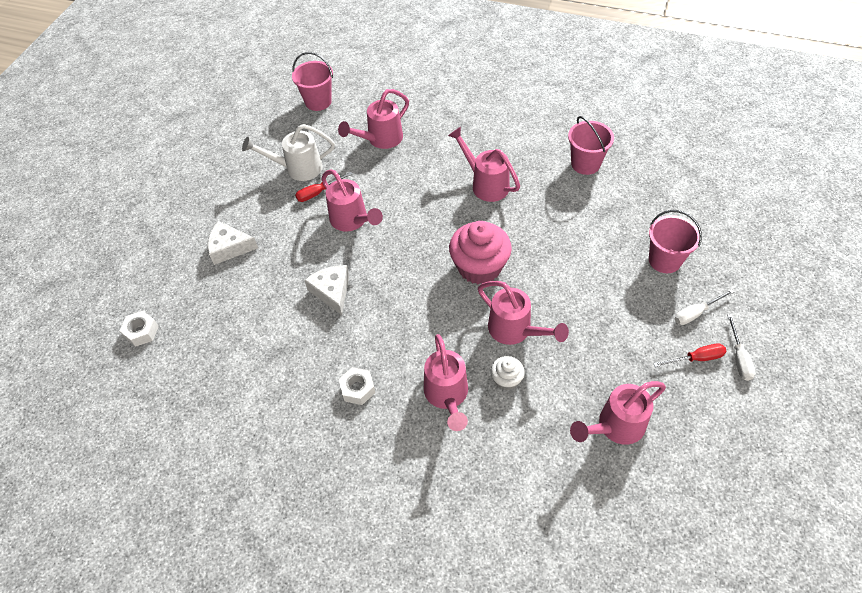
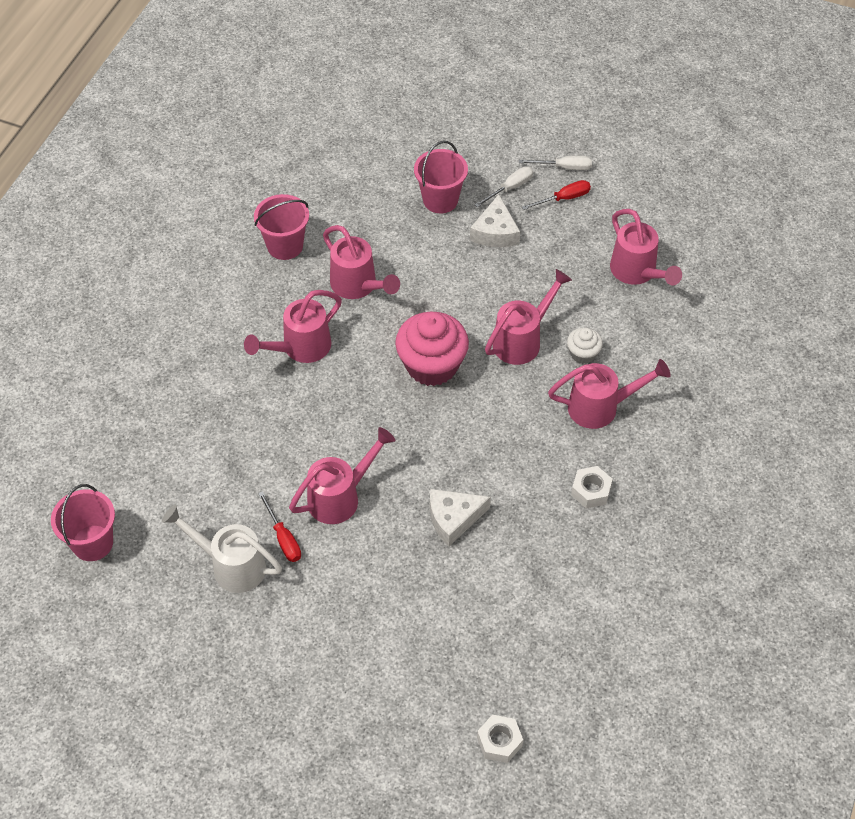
camera: 90 degrees left, 0 degrees up
white cheese [208,221,258,265] -> white cheese moved to [470,194,520,247]
white watering can [242,124,335,181] -> white watering can turned 120 degrees clockwise [162,505,282,593]
pink watering can [338,89,409,149] -> pink watering can moved to [323,225,400,299]
red screwdriver [653,343,727,367] -> red screwdriver turned 75 degrees clockwise [522,180,591,210]
white screwdriver [675,289,734,325] -> white screwdriver turned 105 degrees counterclockwise [475,166,533,207]

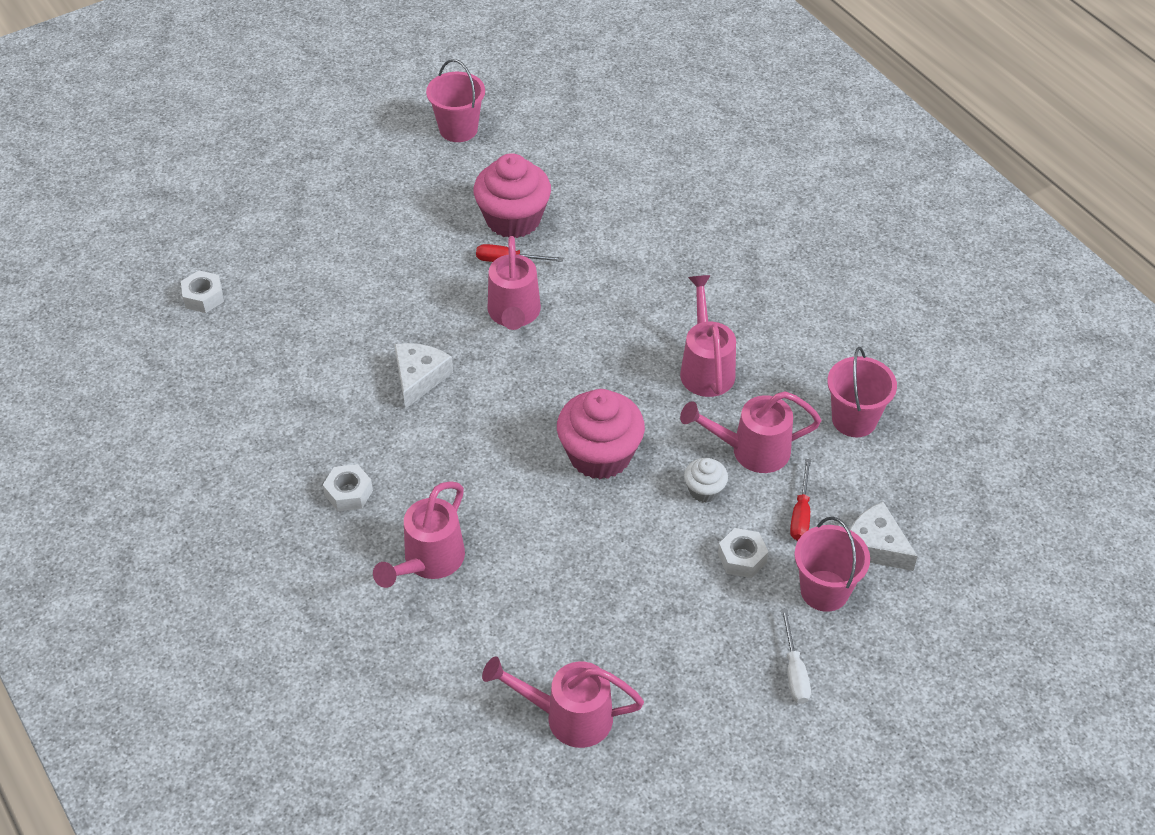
camera: 125 degrees right, 5 degrees down
pink bucket [51,484,115,561] -> pink bucket moved to [426,59,485,142]
white watering can [162,505,282,593] -> pink cupcake [474,153,551,238]
white cheese [470,194,520,247] -> white cheese moved to [850,502,918,571]
pink watering can [485,269,572,365] -> none
white screwdriver [519,156,592,170] -> none
red screwdriver [522,180,591,210] -> red screwdriver moved to [790,459,811,541]
white cupcake [567,327,603,364] -> white cupcake moved to [684,458,728,503]
none -> white nut [718,528,769,578]

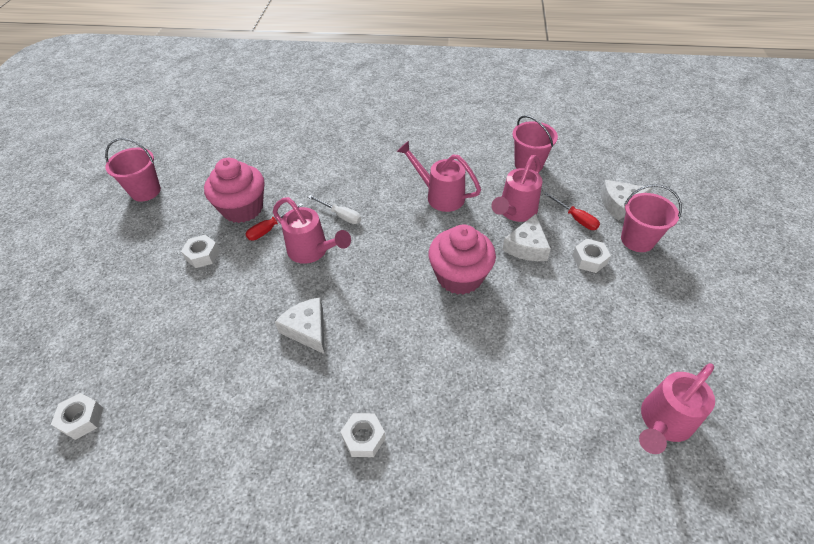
camera: 50 degrees left, 0 degrees up
pink watering can [373,481,465,588] -> none
white cupcake [684,458,728,503] -> white cheese [502,214,551,261]
white screwdriver [781,609,811,704] -> white screwdriver moved to [308,195,361,224]
none -> white nut [181,235,219,268]

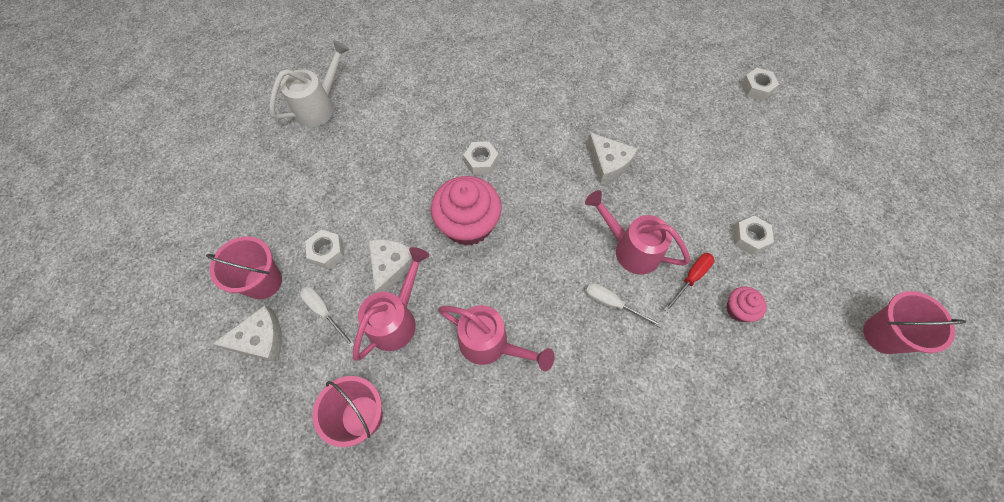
camera: 175 degrees right, 15 degrees up
pink cupcake [204,158,265,223] -> pink cupcake [726,287,767,322], size x0.50
white nut [340,413,386,457] -> white nut moved to [464,141,499,175]
red screwdriver [544,192,600,230] -> white screwdriver [300,287,354,347]
pink watering can [639,363,715,454] -> white watering can [270,40,350,127]

